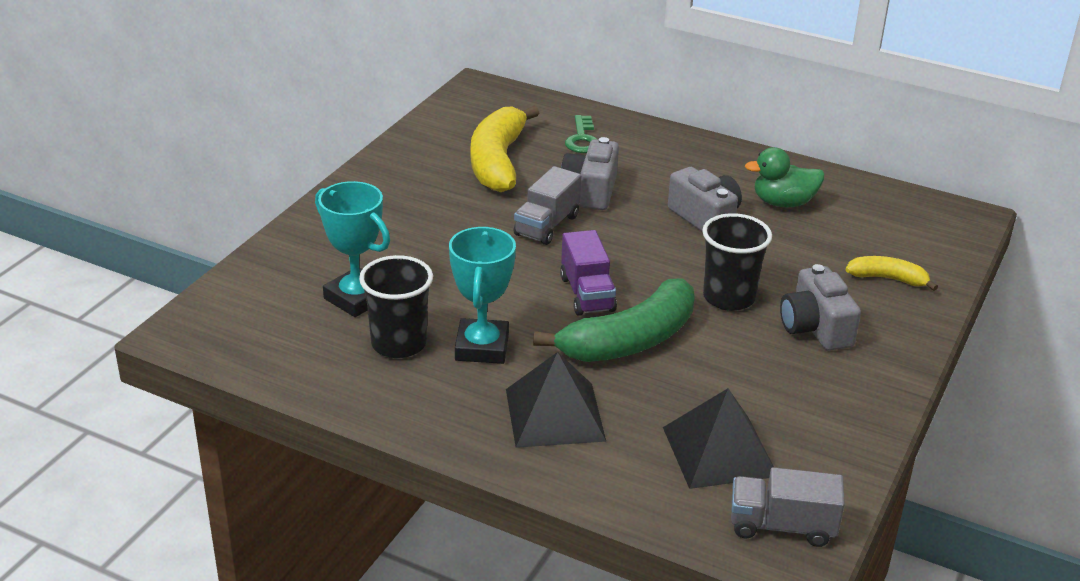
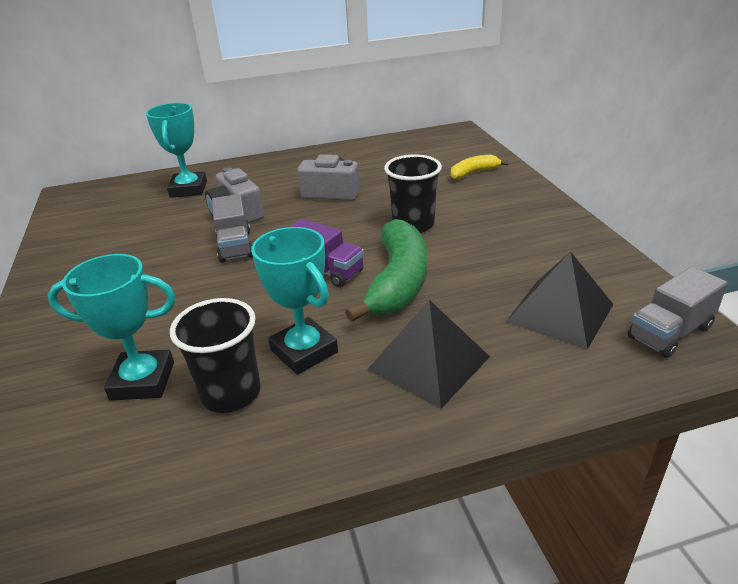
camera: 40 degrees left, 0 degrees up
yellow banana [471,106,539,192] -> none
green key [565,115,598,153] -> turquoise trophy [146,103,207,198]
green duck [745,147,825,208] -> none
grey camera [780,264,861,351] -> none

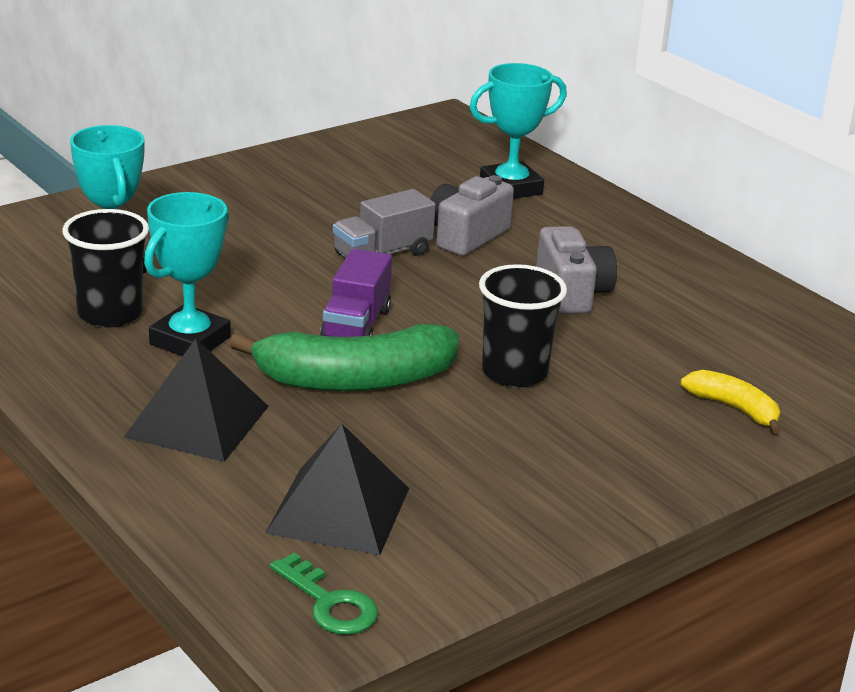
camera: 65 degrees right, 5 degrees down
grey truck [628,267,728,358] -> green key [270,553,378,635]

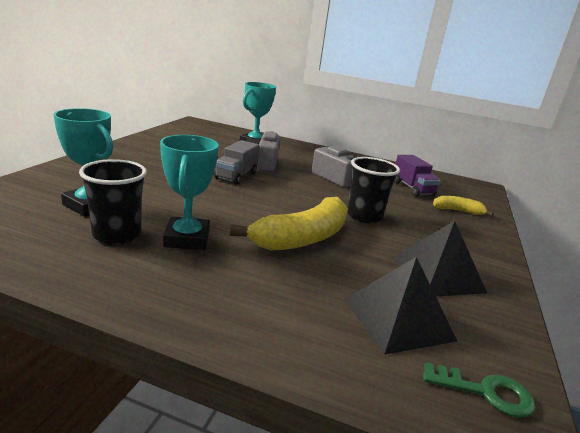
camera: 35 degrees left, 5 degrees down
black pyramid [124,339,269,462] -> black pyramid moved to [392,221,487,296]
green banana [229,324,459,392] -> yellow banana [230,197,348,251]
purple truck [320,249,392,337] -> purple truck moved to [394,155,441,197]

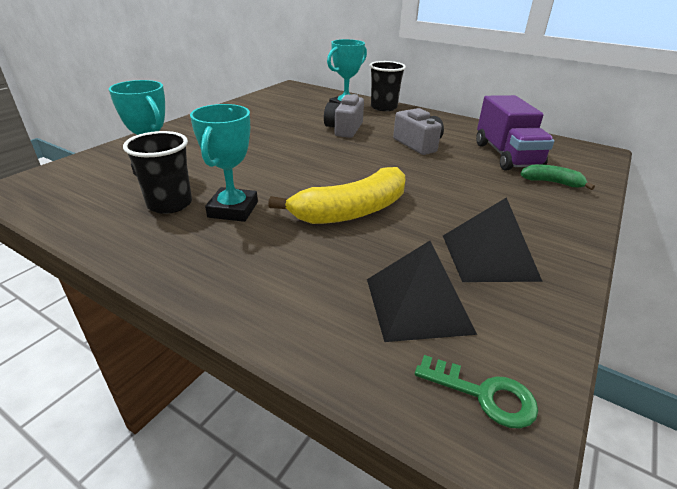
camera: 15 degrees right, 10 degrees up
grey truck [214,140,260,185] -> none
black cup [347,157,400,223] -> black cup moved to [370,61,406,111]
purple truck [394,155,441,197] -> purple truck [476,95,554,171], size x1.53
yellow banana [433,196,494,217] -> green banana [521,165,595,190]

